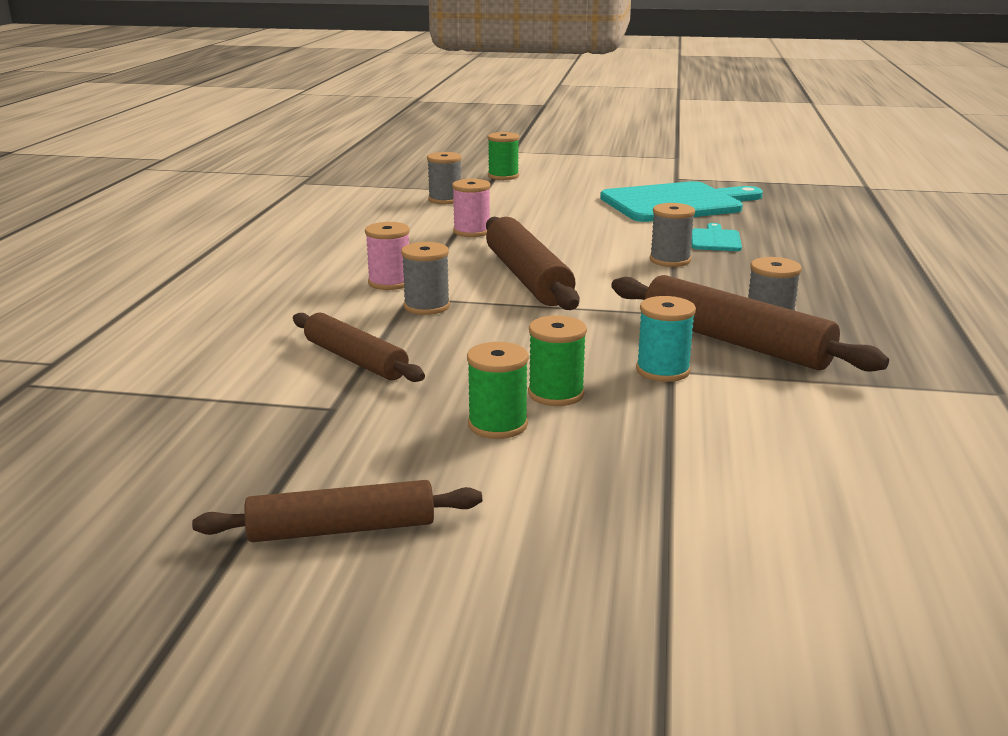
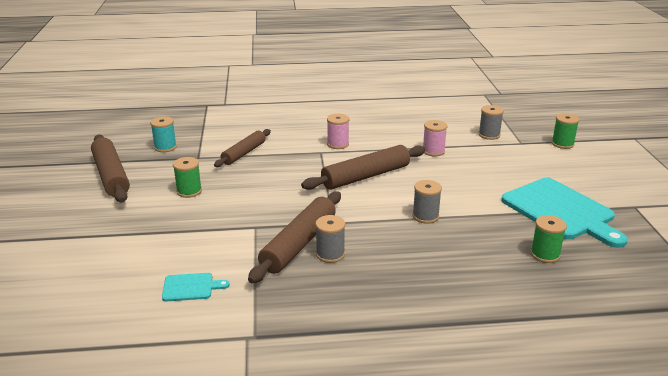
camera: 75 degrees right, 5 degrees up
brown rolling pin [192,480,482,542] -> brown rolling pin [91,135,130,203], size x1.53
grey spool [401,242,450,315] -> none
green spool [528,316,587,406] -> green spool moved to [530,215,567,263]
turquoise spool [636,296,696,382] -> turquoise spool moved to [150,116,177,152]
turquoise cutting board [691,223,742,251] -> turquoise cutting board moved to [162,273,230,302]

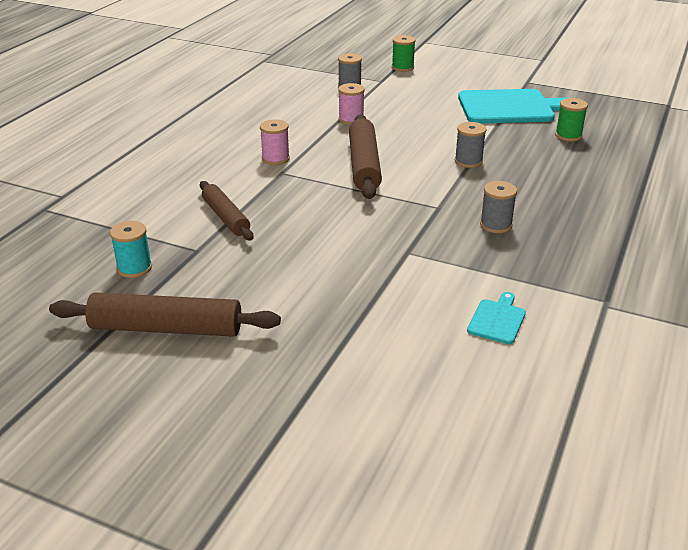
camera: 60 degrees left, 5 degrees up
green spool [173,157,202,198] -> none
brown rolling pin [248,191,341,283] -> none

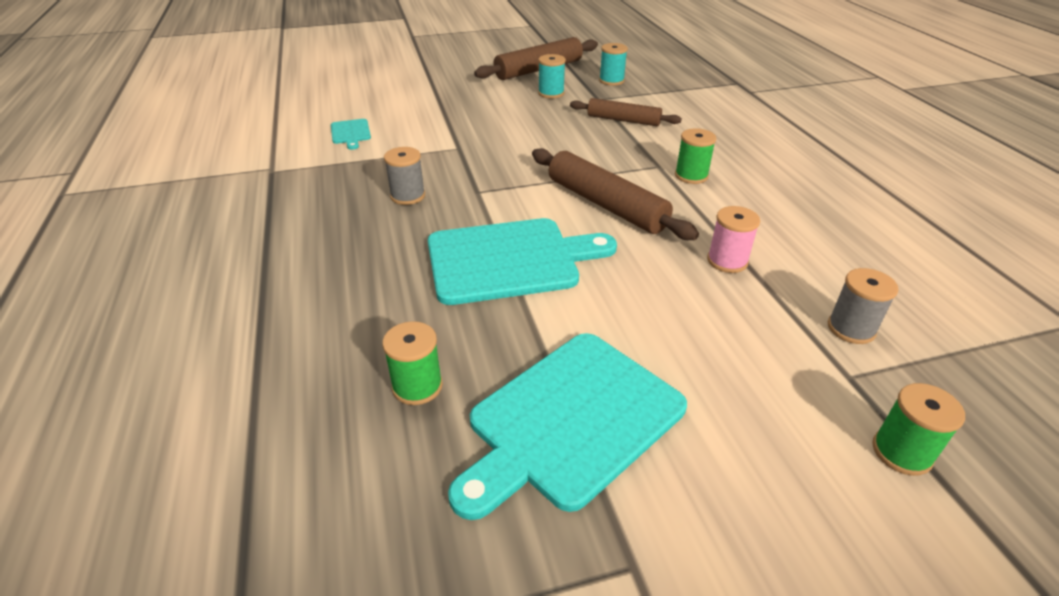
camera: 140 degrees right, 5 degrees up
pink spool [260,119,290,165] -> green spool [675,128,717,184]
grey spool [455,122,487,168] -> turquoise cutting board [428,218,617,305]
none -> turquoise spool [538,54,566,98]

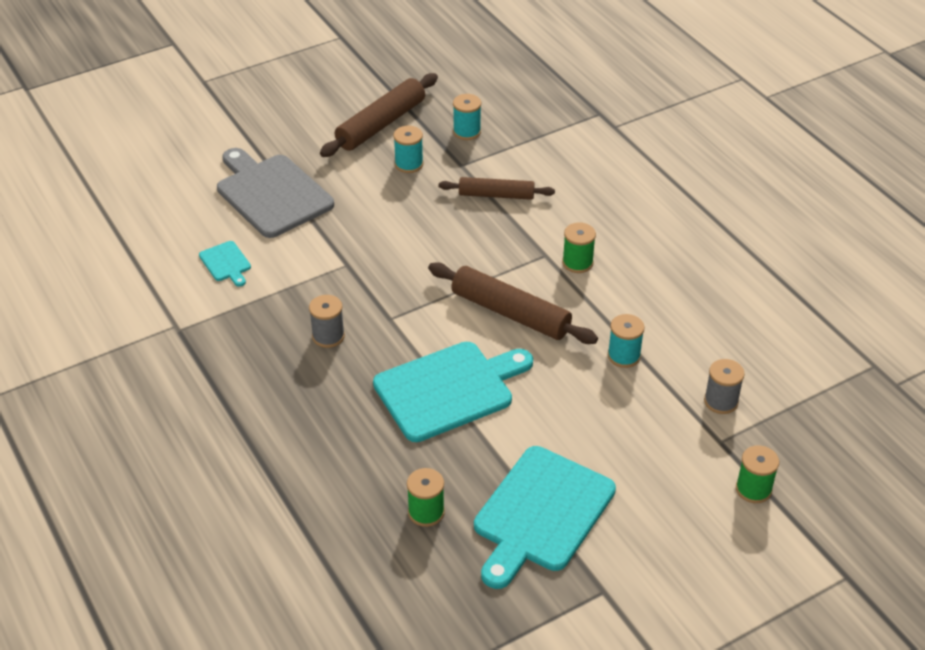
camera: 15 degrees left, 5 degrees up
pink spool [707,206,760,273] -> turquoise spool [608,314,645,368]
none -> grey cutting board [217,148,334,238]

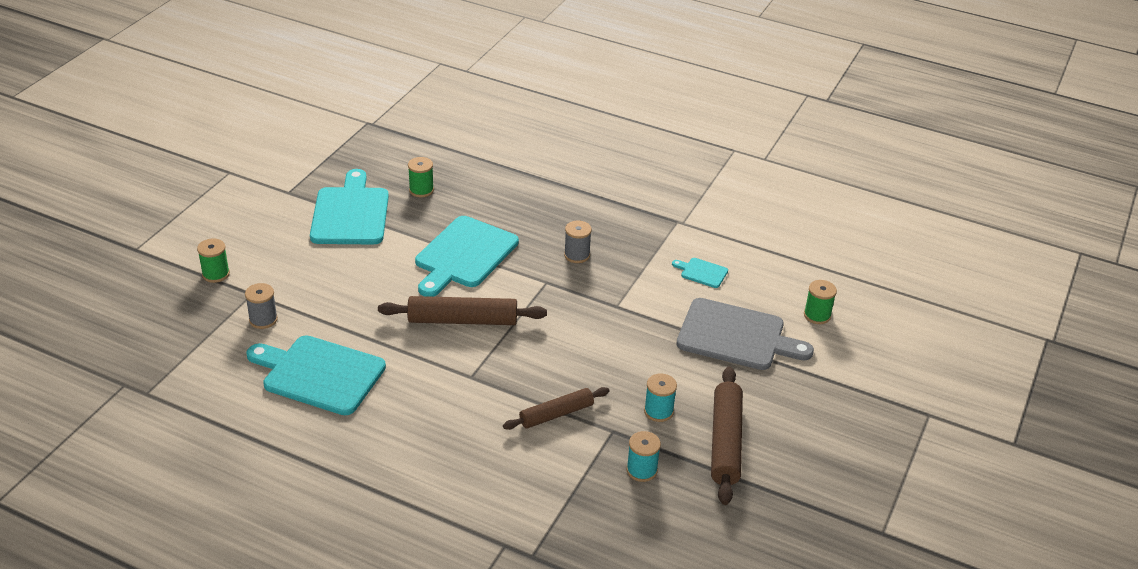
camera: 145 degrees right, 5 degrees down
green spool [562,222,596,273] -> green spool moved to [804,280,837,324]
turquoise spool [608,314,645,368] -> none
none -> turquoise cutting board [247,335,386,415]

